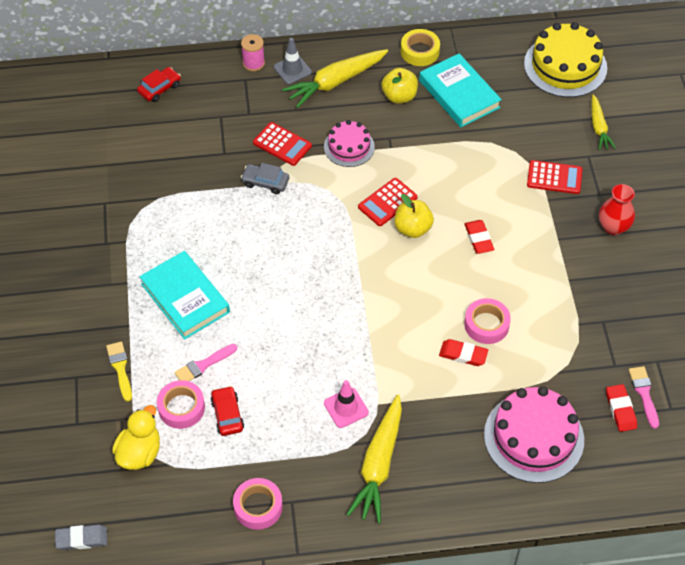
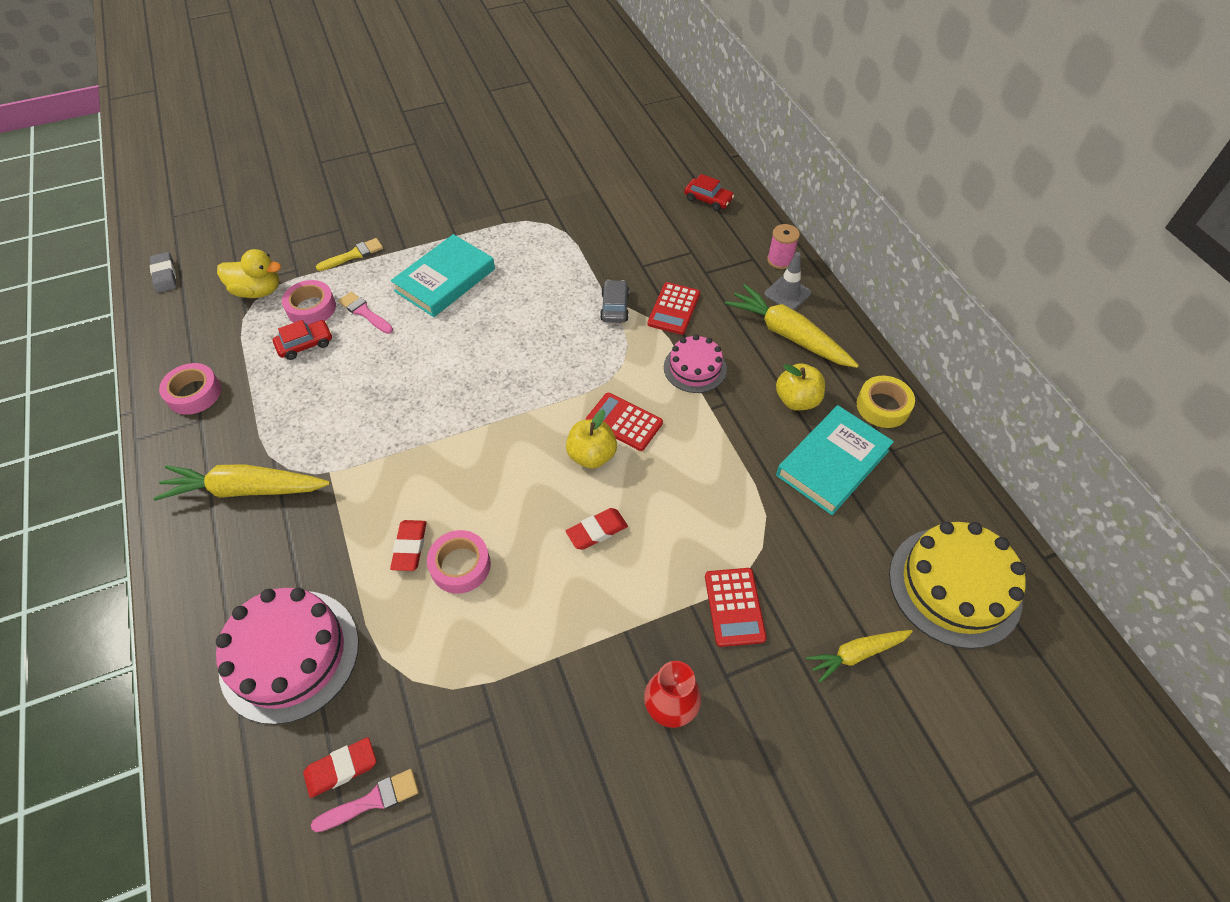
camera: 75 degrees right, 0 degrees up
pink traffic cone [324,380,369,428] -> none

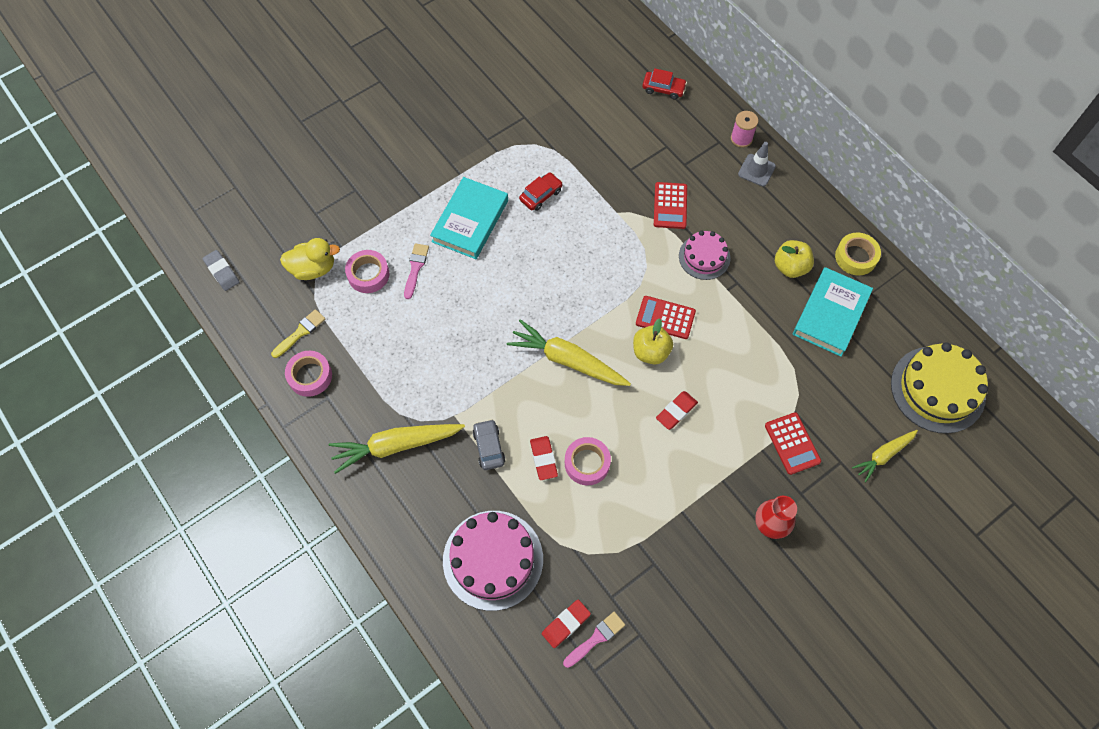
camera: 15 degrees left, 10 degrees up
red car [273,320,332,360] -> red car moved to [519,172,563,211]
yellow brush [316,238,383,271] -> yellow brush moved to [271,309,325,358]
pink brush [338,292,393,334] -> pink brush turned 75 degrees clockwise [404,243,429,299]
grey car [600,280,629,323] -> grey car moved to [473,419,505,470]
yellow carrot [725,284,859,368] -> yellow carrot moved to [507,319,631,386]

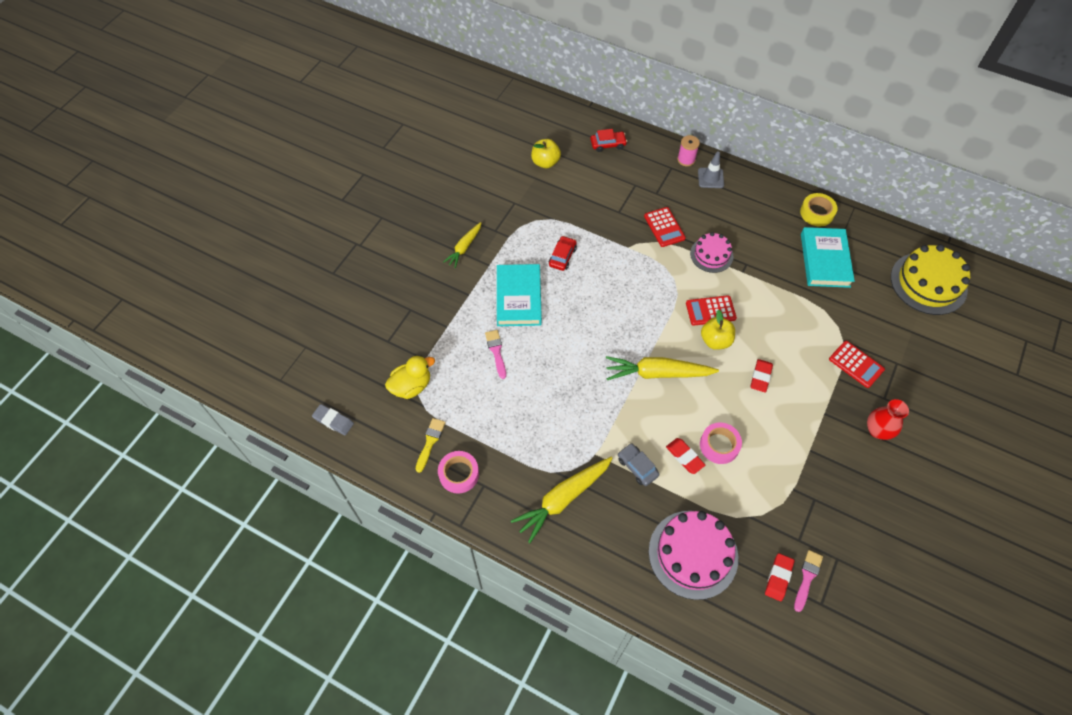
camera: 25 degrees left, 5 degrees down
pink tape [345,250,389,293] -> none
yellow apple [775,240,814,278] -> yellow apple moved to [531,139,561,168]
yellow carrot [852,430,918,483] -> yellow carrot moved to [443,222,482,268]

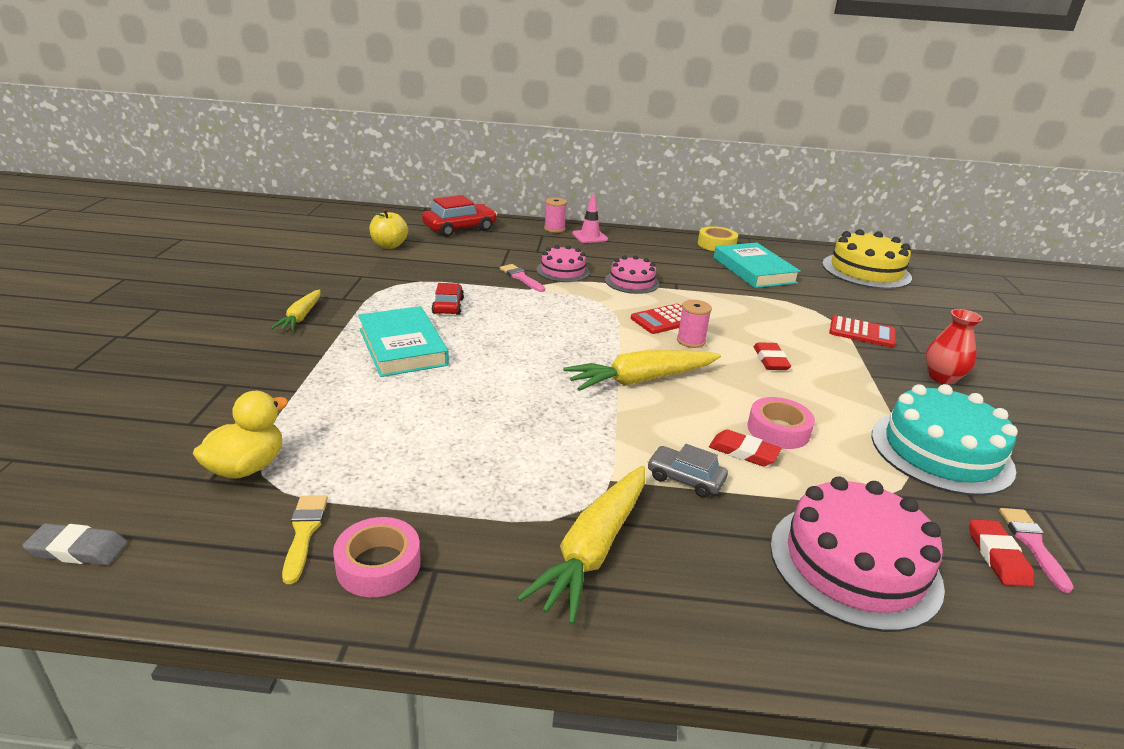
camera: 25 degrees left, 30 degrees down
pink brush [485,330,506,379] -> pink brush moved to [500,264,545,292]
red car [590,129,627,152] -> red car [422,195,497,237], size x1.66
red calculator [644,207,686,247] -> pink cake [536,245,590,282]
grey traffic cone [698,151,724,188] -> pink traffic cone [572,195,608,243]
yellow apple [701,310,735,350] -> pink spool [677,300,712,348]
none -> turquoise cake [871,384,1018,496]

